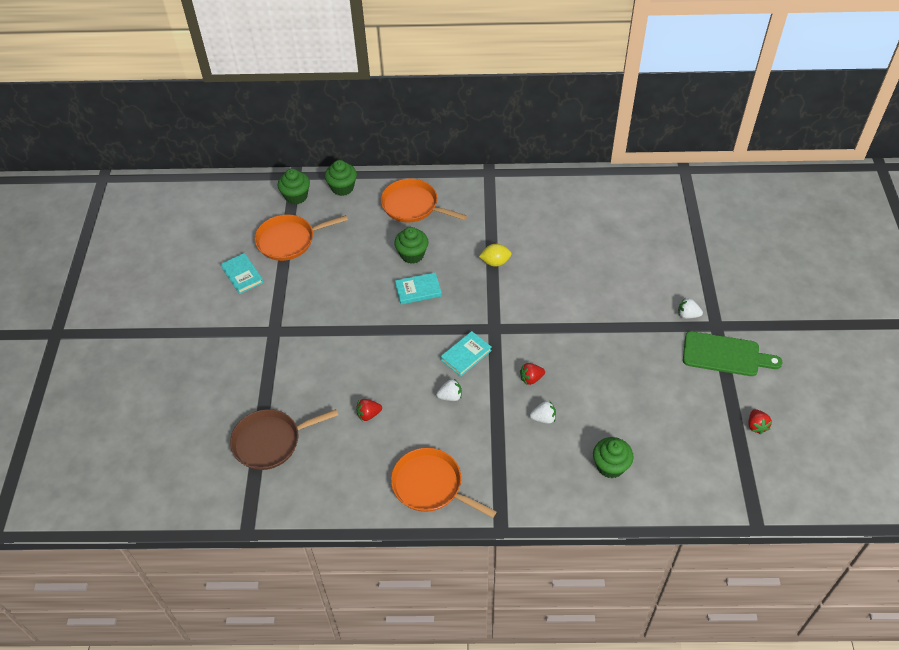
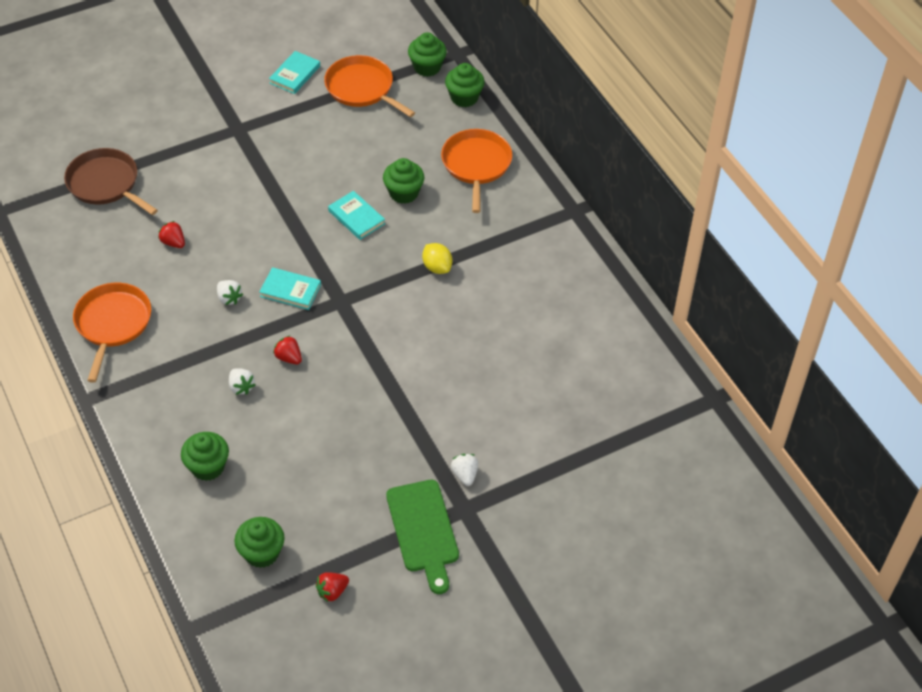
camera: 60 degrees right, 0 degrees up
none -> green cupcake [234,517,285,568]

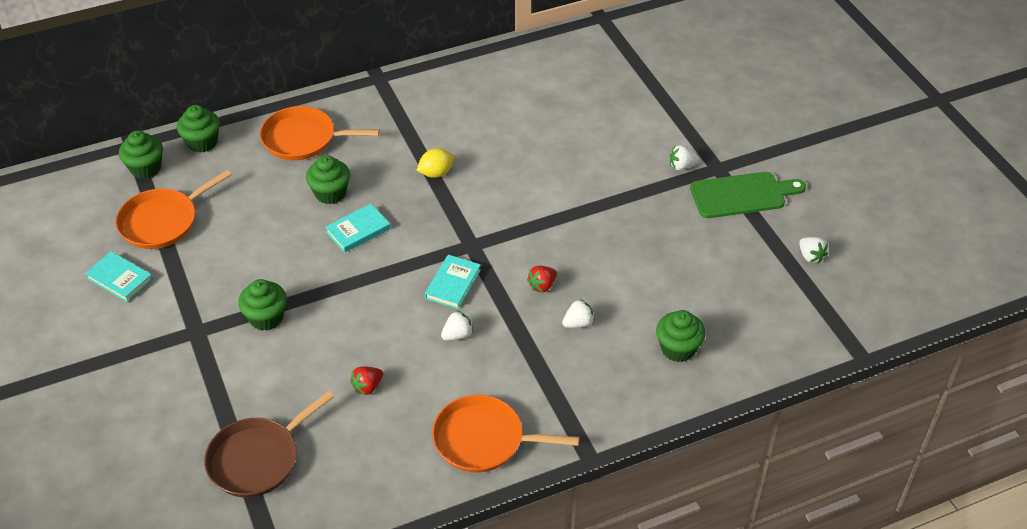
camera: 85 degrees left, 5 degrees down
green cupcake [234,517,285,568] -> green cupcake moved to [238,279,287,331]
red strawberry [316,572,349,602] -> white strawberry [799,237,828,263]

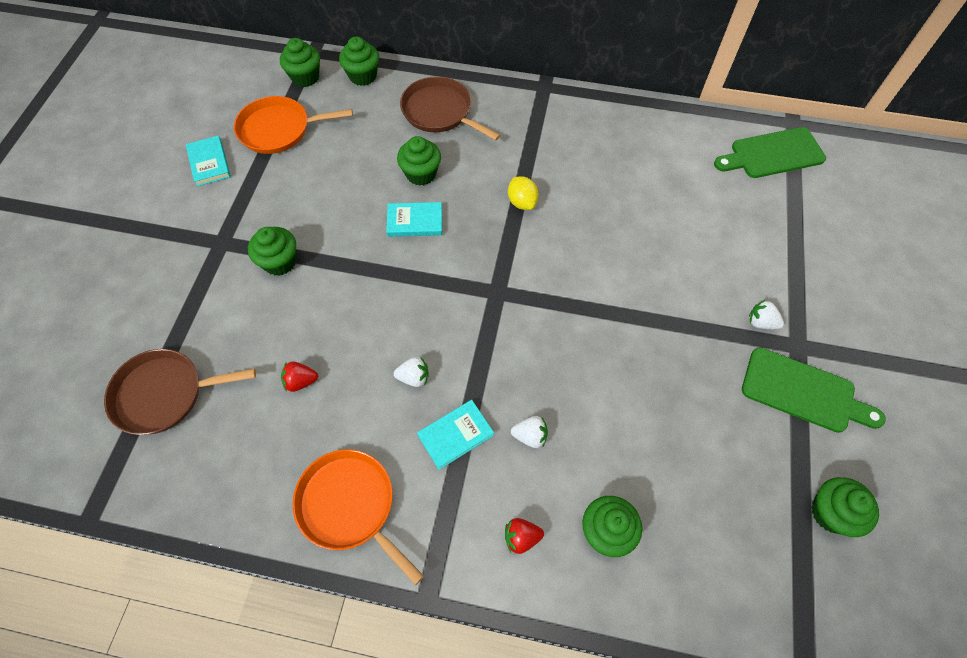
camera: 35 degrees right, 15 degrees up
orange pan [260,106,380,160] -> brown pan [400,76,501,141]
yellow lemon [416,148,454,178] -> yellow lemon turned 60 degrees clockwise [508,176,539,210]
turquoise book [425,255,481,309] -> turquoise book moved to [417,400,494,470]
red strawberry [527,266,557,292] -> red strawberry moved to [505,518,544,554]
white strawberry [799,237,828,263] -> green cupcake [811,477,879,537]
none -> green cutting board [714,127,826,178]

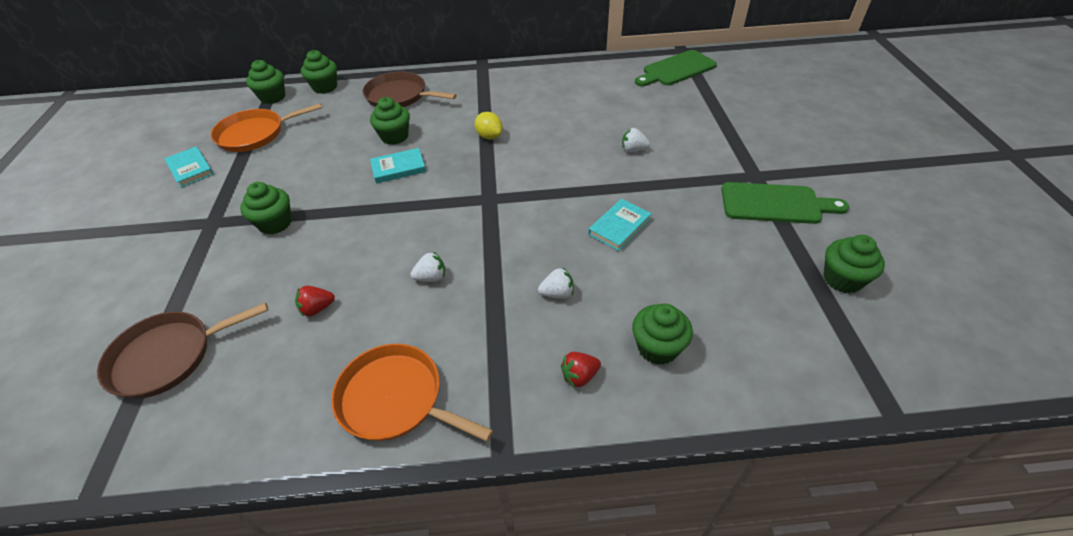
camera: 15 degrees left, 15 degrees down
turquoise book [417,400,494,470] -> turquoise book moved to [588,199,652,251]
white strawberry [749,299,784,329] -> white strawberry moved to [622,128,650,152]

